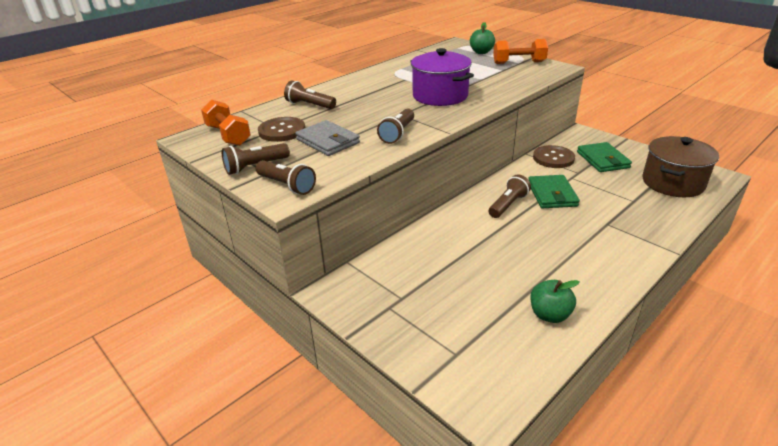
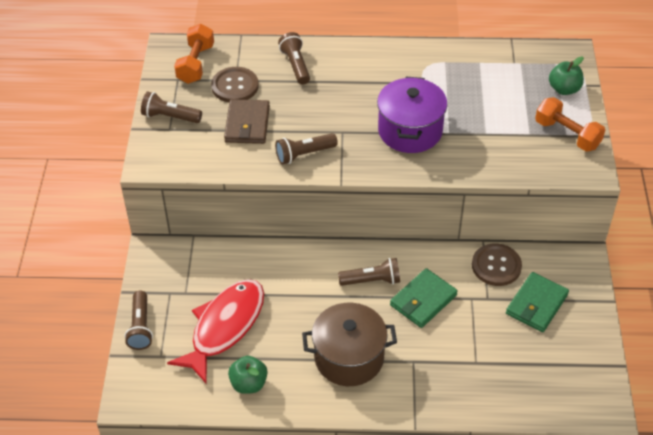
camera: 45 degrees right, 15 degrees up
brown flashlight [256,160,316,195] -> brown flashlight moved to [125,291,153,350]
grey wallet [295,120,360,156] -> brown wallet [224,99,270,144]
brown pot [643,136,719,197] -> brown pot moved to [302,303,397,386]
none -> red fish [167,279,264,385]

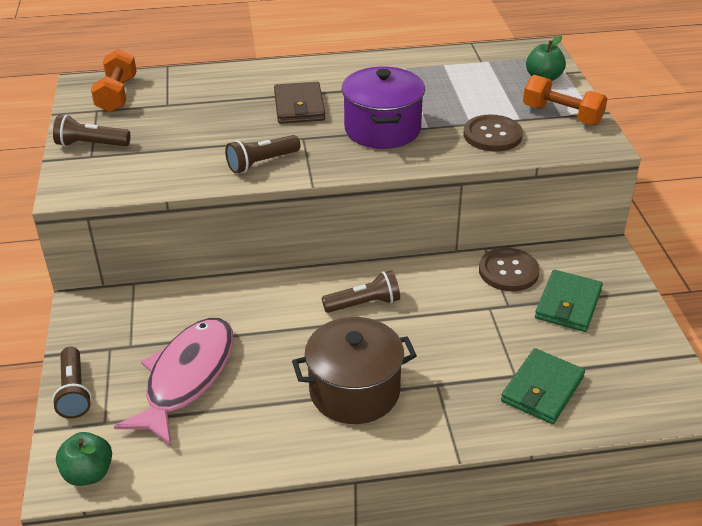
camera: 10 degrees left, 10 degrees down
red fish [167,279,264,385] -> pink fish [114,318,233,446]
brown button [211,67,259,102] -> brown button moved to [464,114,523,152]
brown wallet [224,99,270,144] -> brown wallet moved to [274,82,325,124]
green apple [228,356,267,394] -> green apple moved to [56,432,112,486]
brown flashlight [278,32,310,85] -> none
green wallet [390,268,458,328] -> green wallet moved to [501,348,585,424]

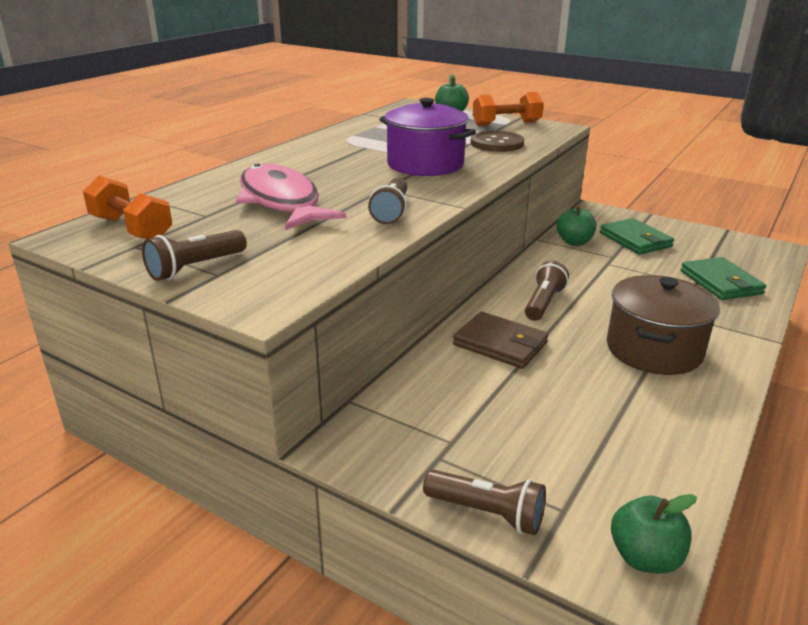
camera: 50 degrees left, 10 degrees down
pink fish [114,318,233,446] -> pink fish moved to [236,163,346,230]
brown wallet [274,82,325,124] -> brown wallet moved to [453,312,548,369]
brown button [479,248,540,291] -> green apple [557,205,596,246]

